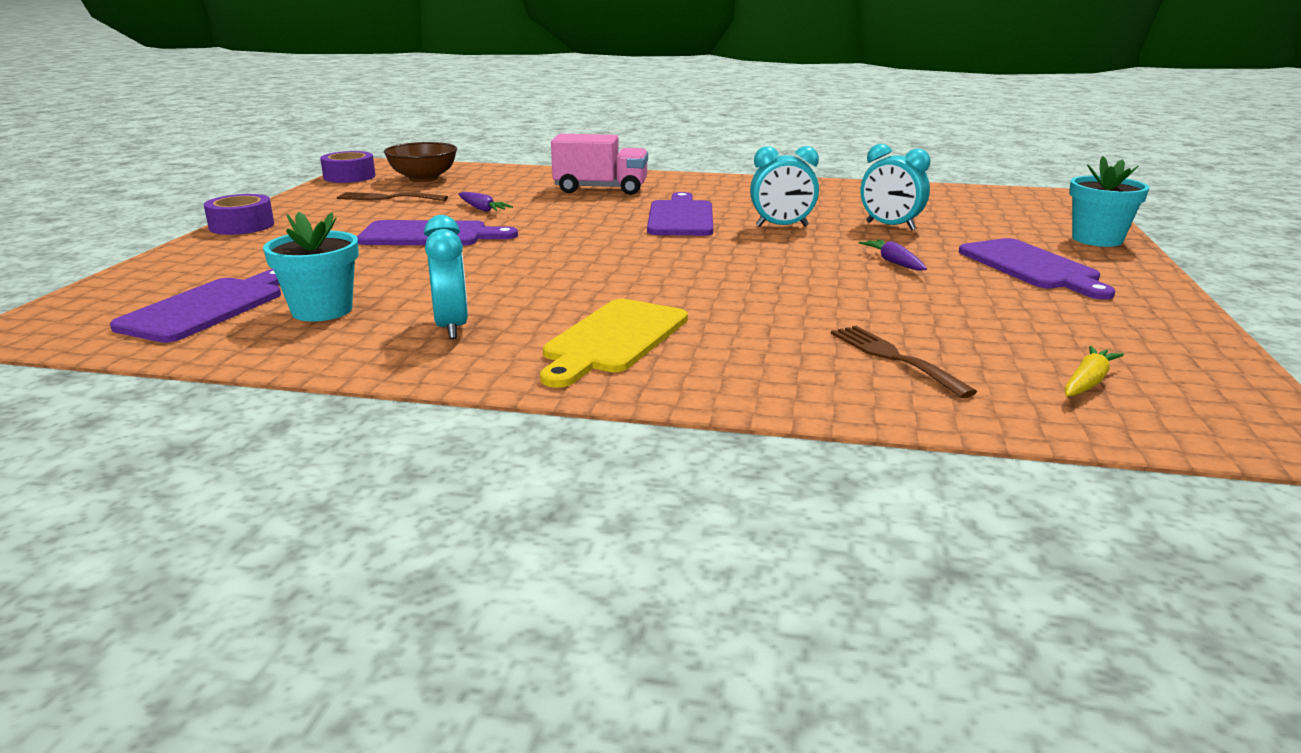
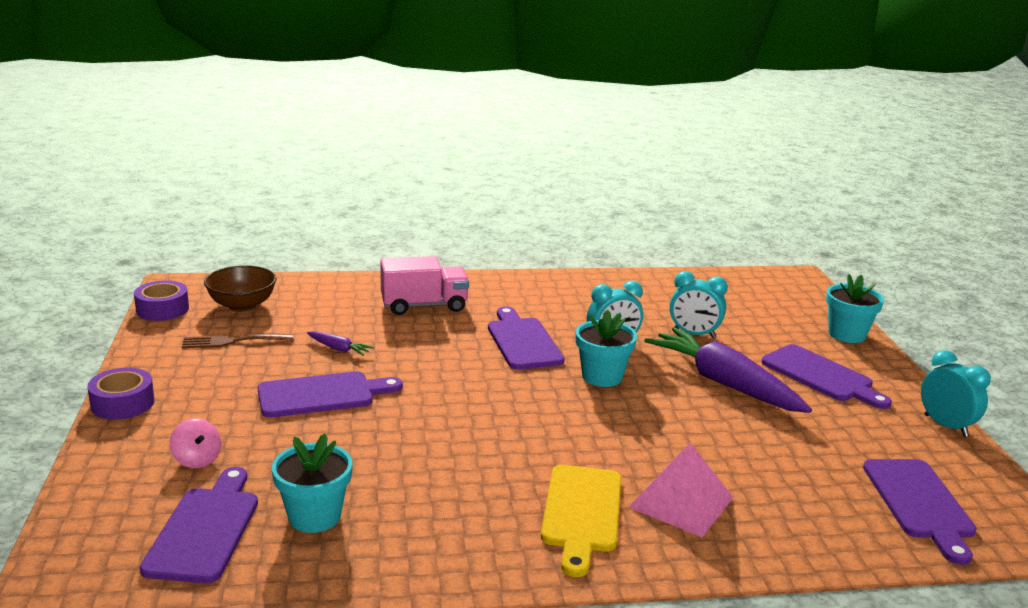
camera: 20 degrees left, 0 degrees up
turquoise clock [424,215,468,339] -> turquoise clock moved to [921,350,991,437]
brown fork [831,326,977,398] -> none
purple carrot [859,239,927,271] -> purple carrot [644,327,812,413], size x2.44
yellow carrot [1064,346,1124,396] -> purple cutting board [863,459,977,565]
none -> pink spinning top [170,418,221,468]
none -> turquoise flower pot [576,310,637,387]
none -> pink pyramid [629,443,734,537]

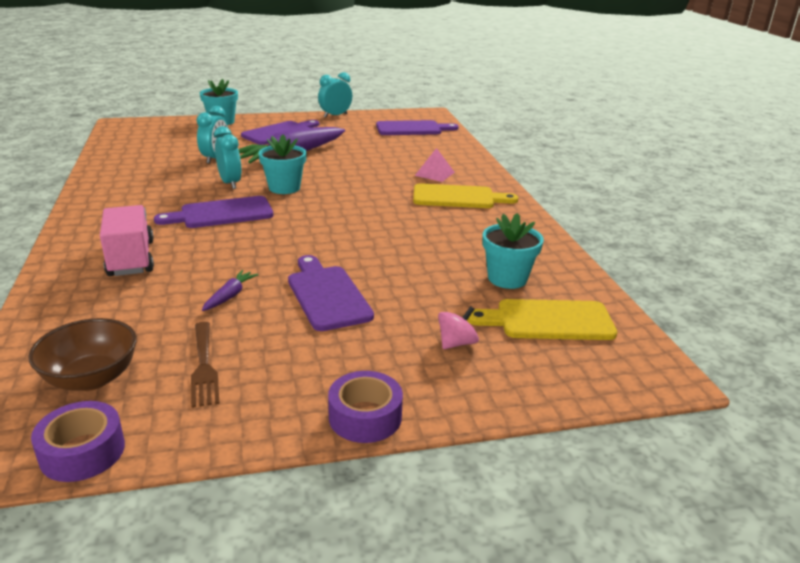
camera: 95 degrees left, 5 degrees up
purple cutting board [140,467,258,583] -> yellow cutting board [467,299,617,340]
pink pyramid [629,443,734,537] -> pink pyramid [415,148,455,182], size x0.66

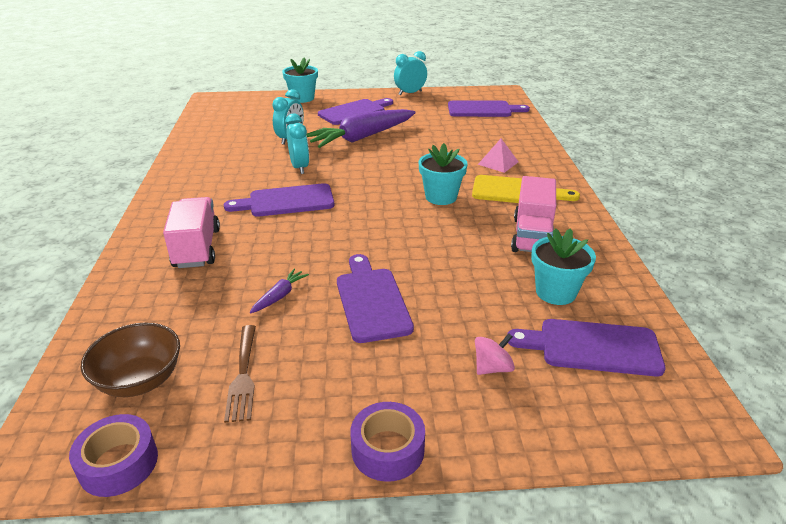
camera: 10 degrees right, 5 degrees up
turquoise flower pot [258,134,307,194] -> turquoise flower pot moved to [418,143,468,205]
yellow cutting board [467,299,617,340] -> purple cutting board [508,319,665,376]
none -> pink truck [511,176,556,252]

